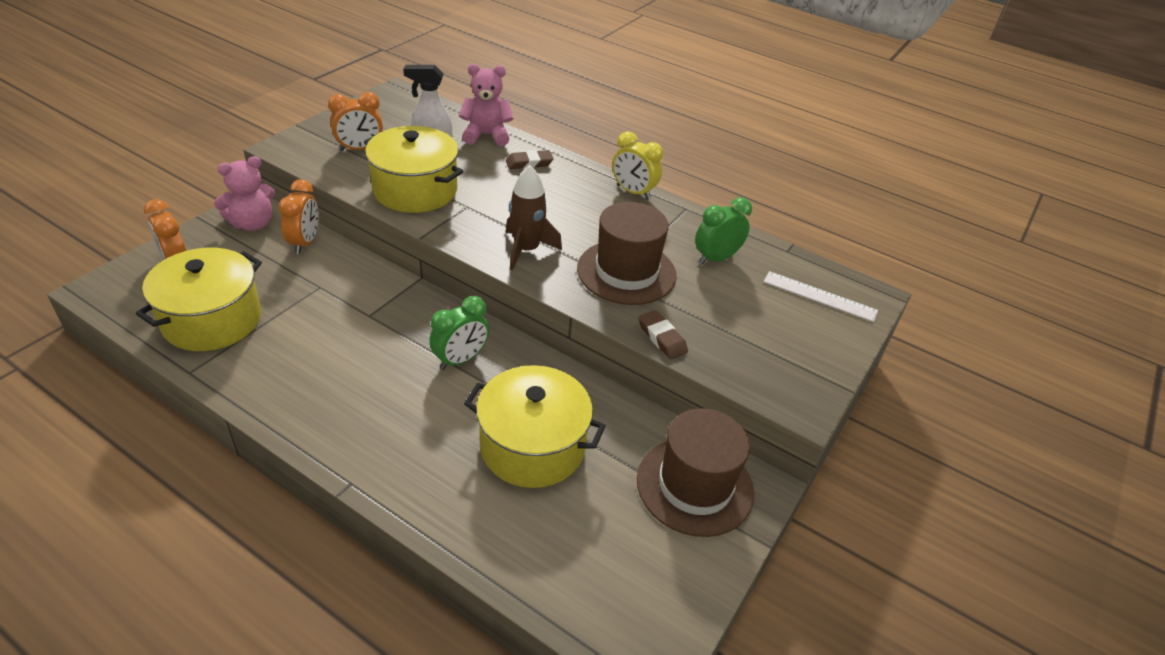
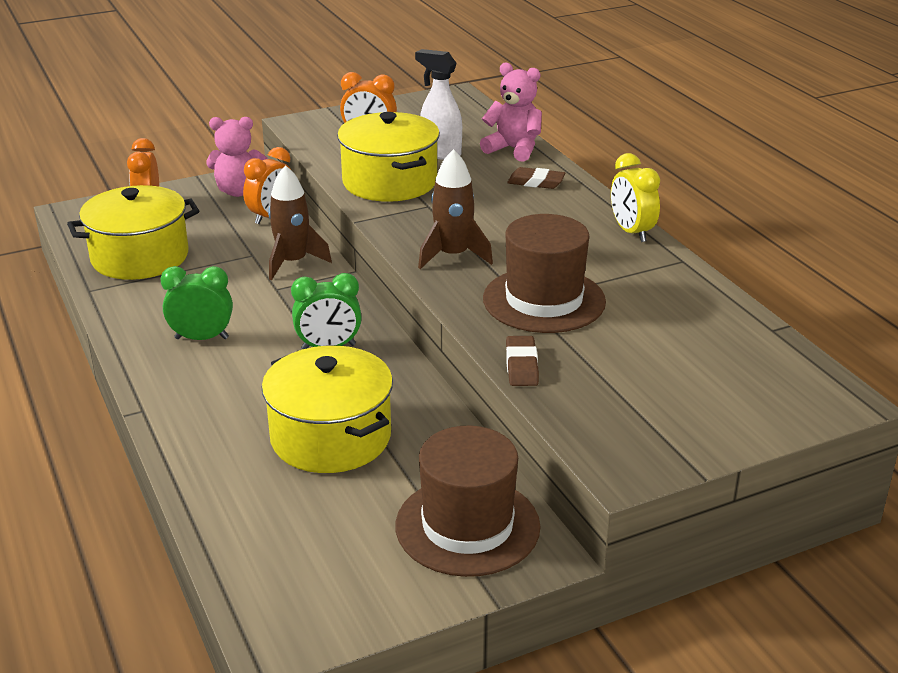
camera: 35 degrees right, 10 degrees down
green clock [695,198,752,265] -> green clock moved to [161,266,233,340]
white ruler [764,271,878,322] -> none
none -> brown rocket [268,165,332,280]

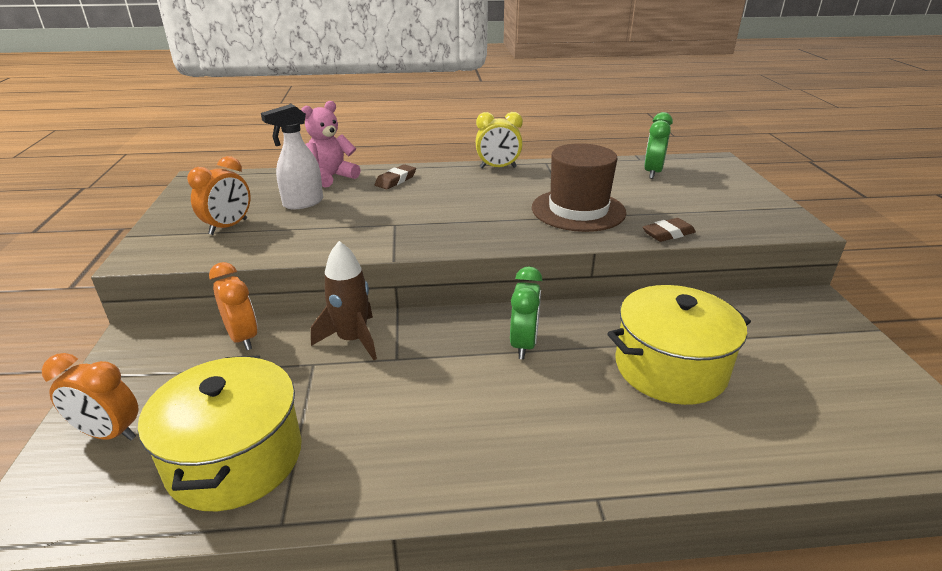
camera: 70 degrees left, 0 degrees up
green clock [161,266,233,340] -> green clock moved to [644,112,673,179]
pink teddy bear [206,117,268,197] -> none
yellow pot [337,112,440,202] -> none
brown hat [395,426,540,577] -> none
brown rocket [418,149,493,269] -> none
brown eraser [506,336,539,386] -> brown eraser turned 45 degrees counterclockwise [642,218,696,242]

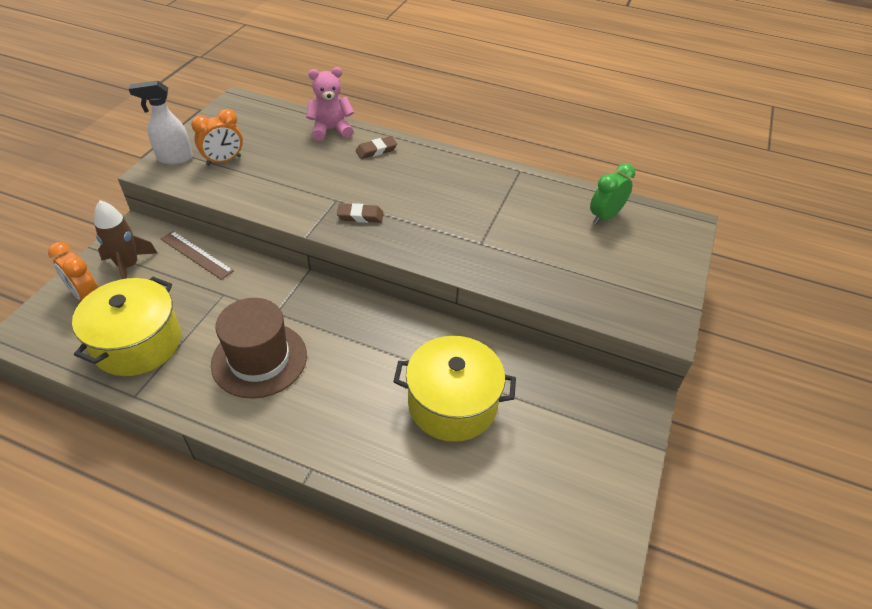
camera: 25 degrees right, 15 degrees up
orange clock [209,262,258,350] -> brown ruler [161,231,234,280]
white spray bottle [261,104,323,209] -> white spray bottle moved to [129,81,193,164]
brown rocket [311,241,377,360] -> brown rocket moved to [94,200,157,279]
yellow clock [476,112,523,168] -> none
green clock [510,266,542,359] -> none
brown hat [532,143,626,232] -> brown hat moved to [211,298,307,399]
brown eraser [642,218,696,242] -> brown eraser moved to [337,203,383,223]

